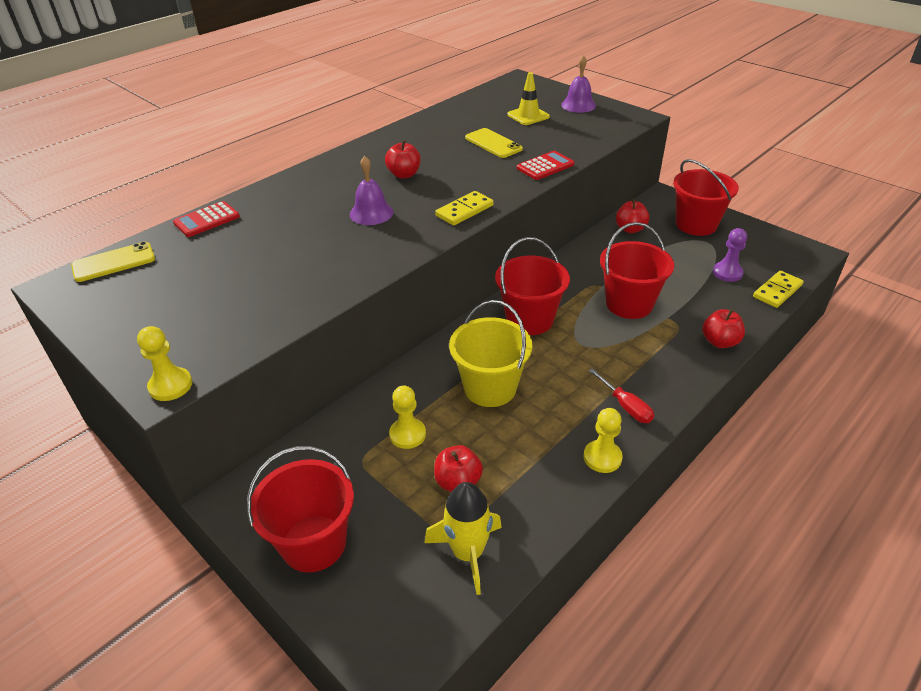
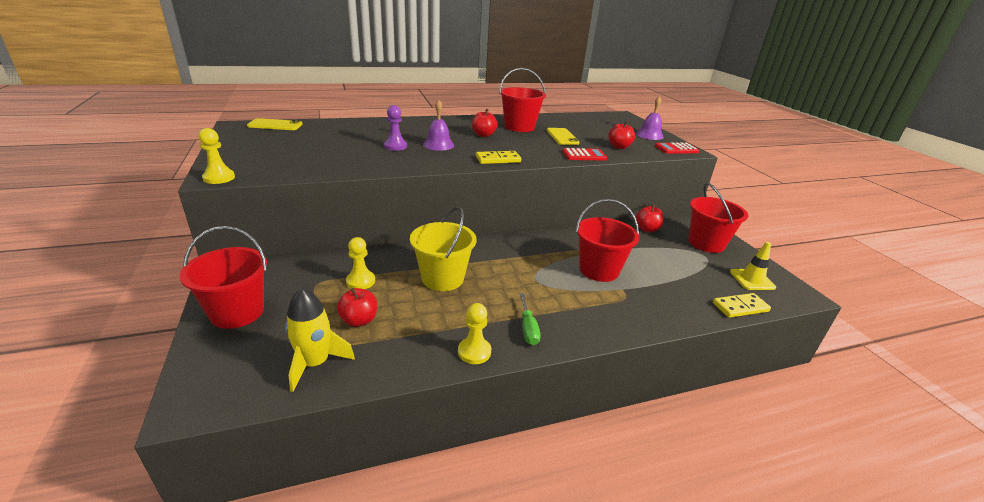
camera: 25 degrees right, 10 degrees down
red calculator [173,201,240,237] -> red calculator moved to [655,142,700,154]
red bucket [495,237,570,335] -> red bucket moved to [499,68,546,132]
yellow traffic cone [507,72,550,125] -> yellow traffic cone moved to [730,242,776,290]
red screwdriver [588,368,654,423] -> green screwdriver [520,293,541,345]
red apple [702,309,745,348] -> red apple moved to [608,121,635,149]
purple pawn [713,228,747,282] -> purple pawn moved to [384,105,407,151]

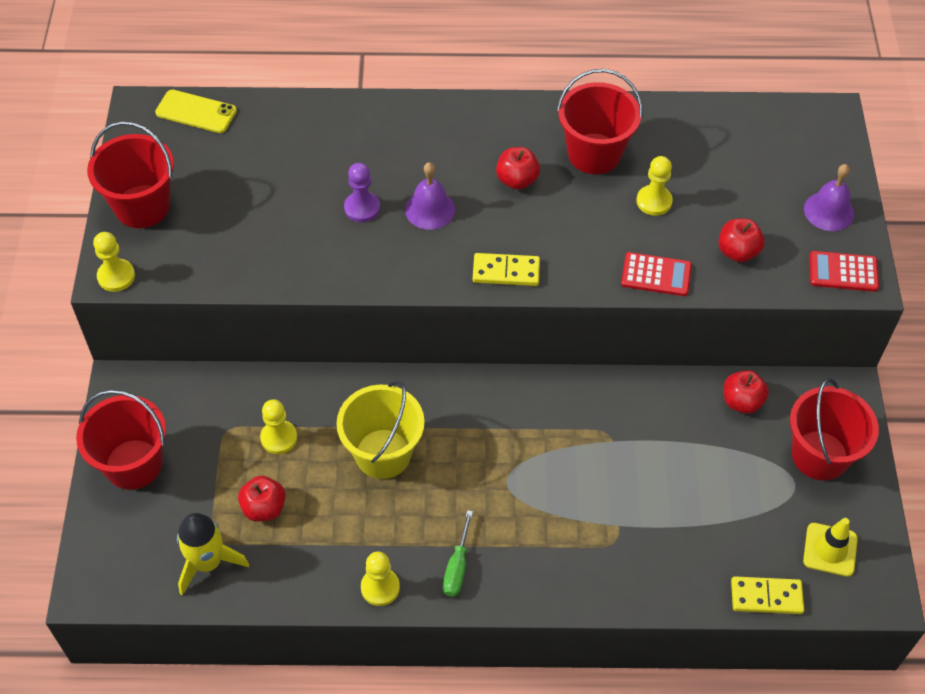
camera: 20 degrees right, 25 degrees up
yellow phone [547,128,580,145] -> yellow pawn [636,156,673,216]
red bucket [576,199,639,282] -> red bucket moved to [87,121,174,228]

